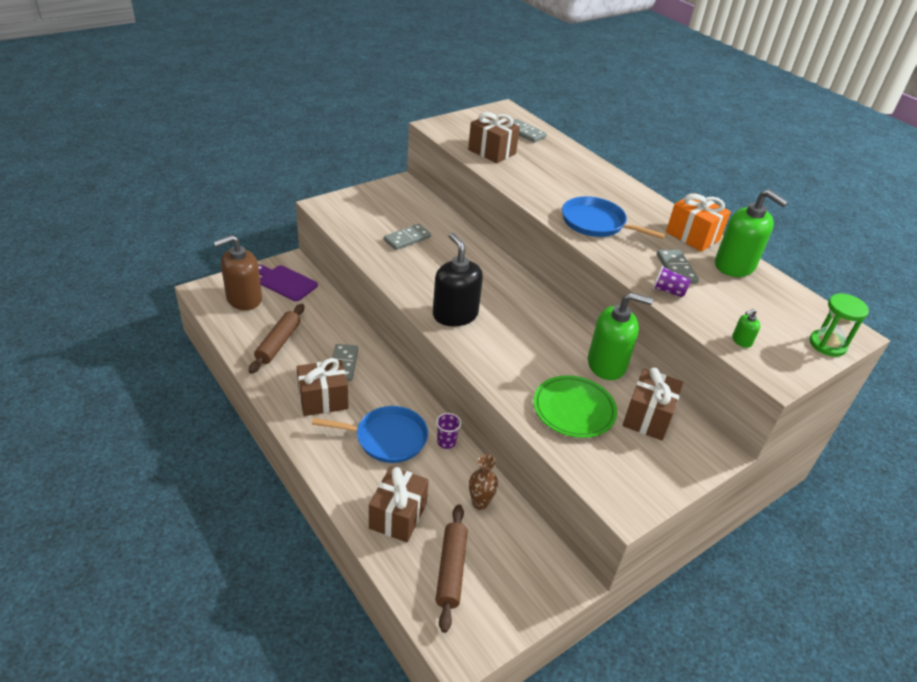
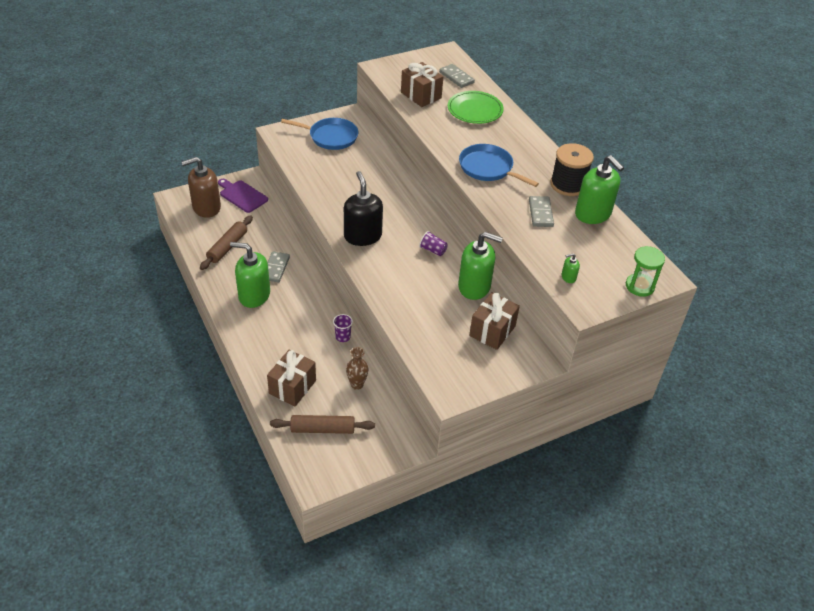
camera: 10 degrees right, 5 degrees up
brown gift [297,358,349,416] -> green soap dispenser [230,242,270,308]
blue pan [312,406,428,463] -> blue pan moved to [281,118,358,150]
grey domino [384,224,431,250] -> none
brown rolling pin [436,504,468,633] -> brown rolling pin turned 75 degrees clockwise [270,415,375,434]
green plate [533,375,617,438] -> green plate moved to [448,91,504,124]
purple cup [652,266,691,297] -> purple cup moved to [419,231,448,256]
orange gift [666,193,731,252] -> black spool [550,143,594,196]

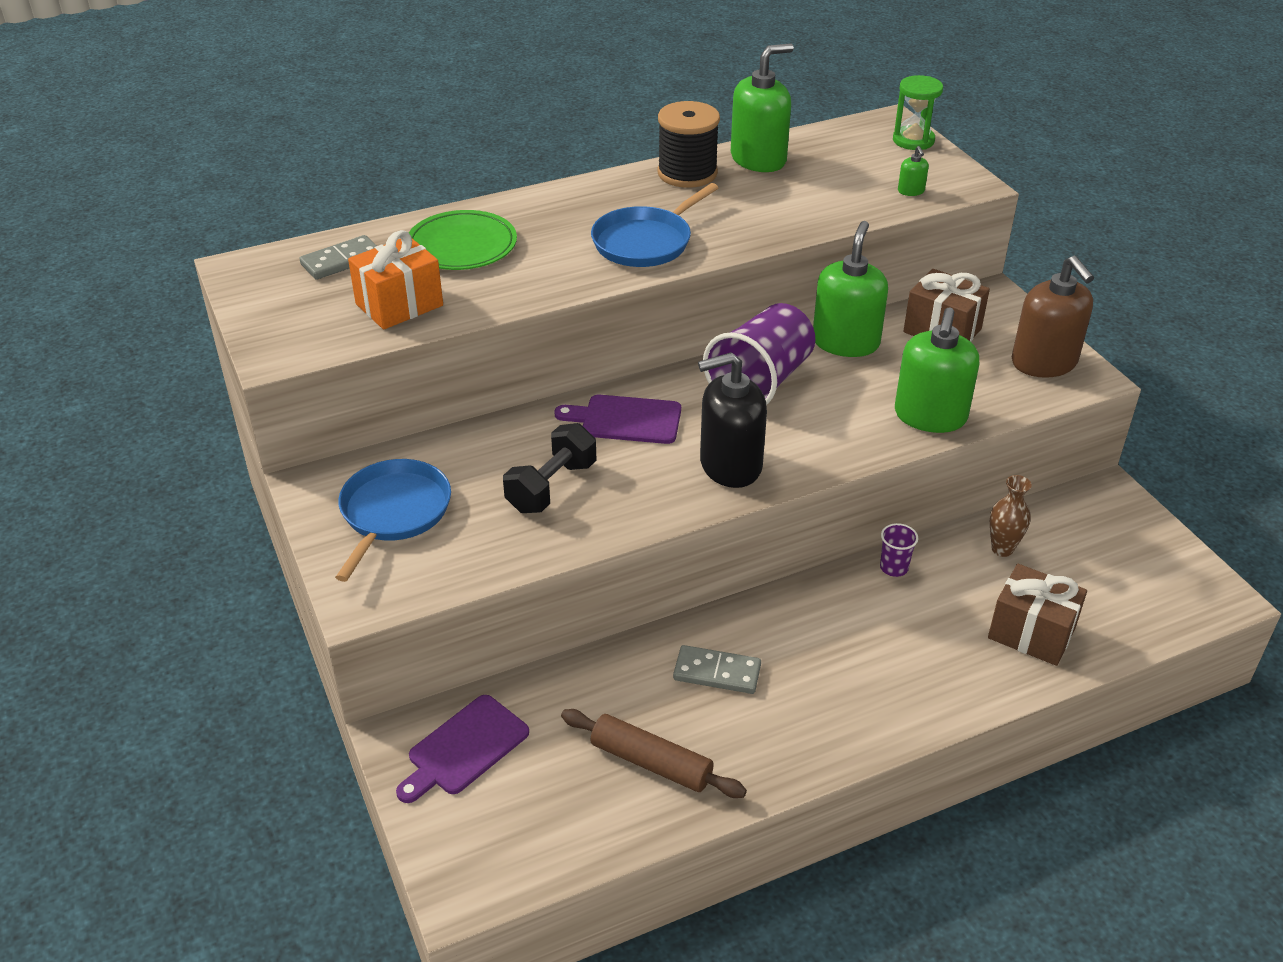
camera: 85 degrees left, 5 degrees down
brown soap dispenser [182,157,221,218] -> brown soap dispenser moved to [1012,256,1094,378]
green soap dispenser [230,242,270,308] -> green soap dispenser moved to [895,308,979,433]
brown rolling pin [270,415,375,434] -> none
brown gift [401,62,443,107] -> orange gift [348,230,443,329]
purple cup [419,231,448,256] -> purple cup [703,303,815,405], size x2.35
grey domino [529,196,554,227] -> none
none -> black dumbbell [503,423,597,513]
none -> purple cutting board [554,395,681,444]

